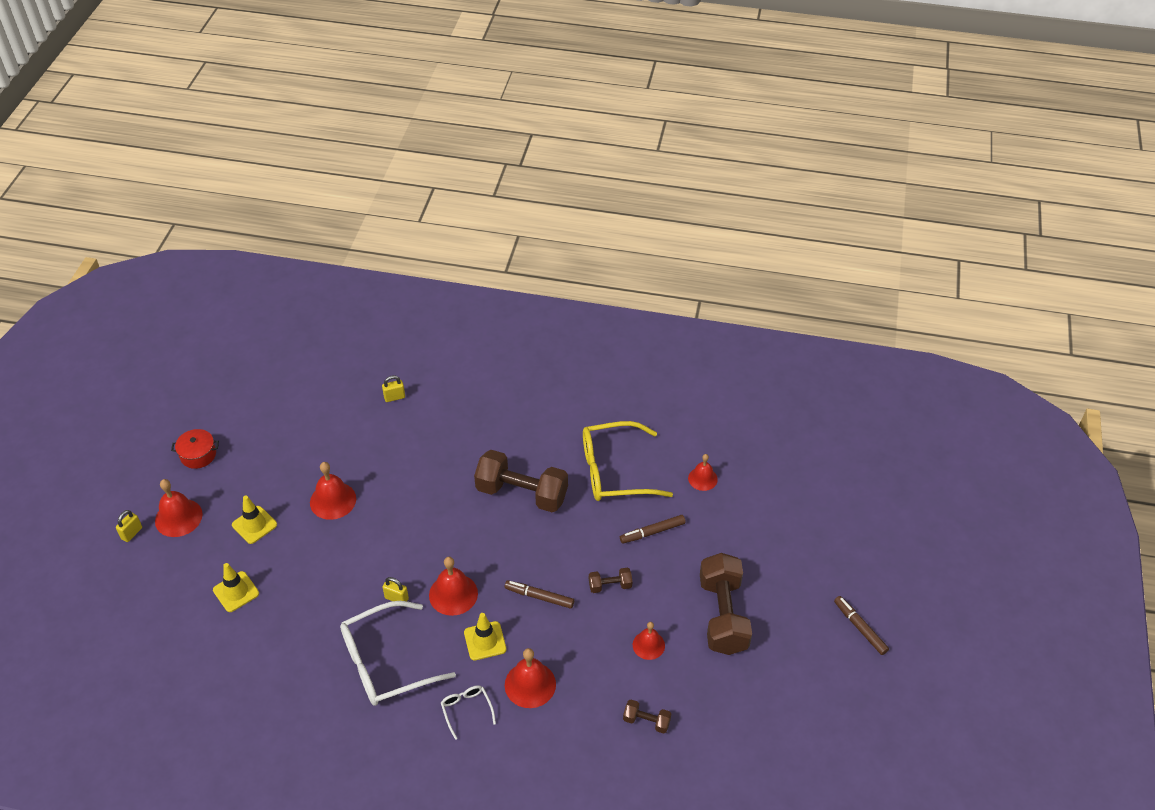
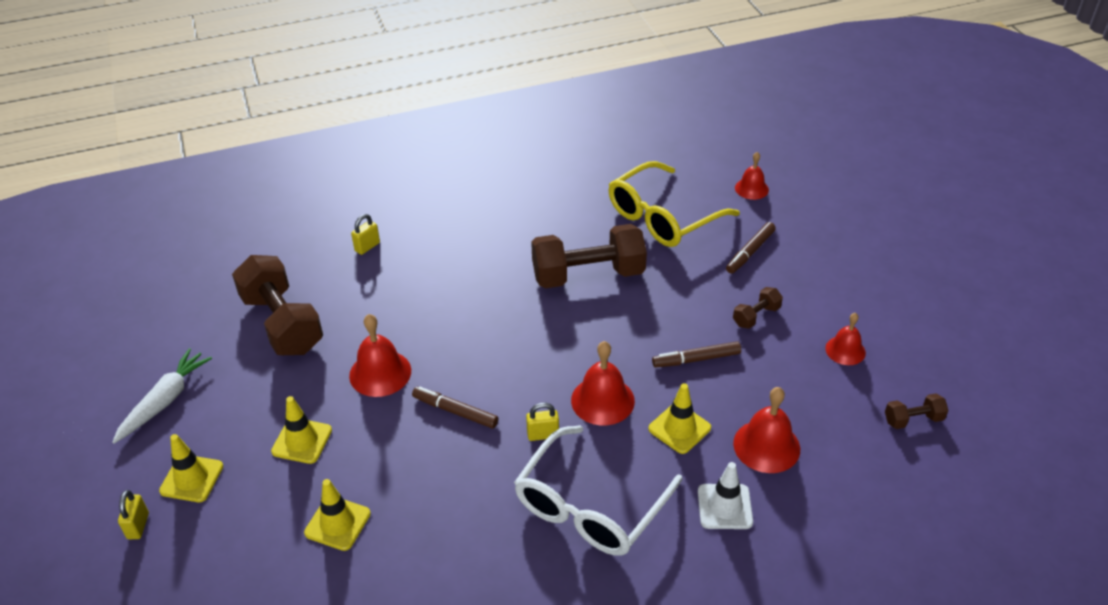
camera: 30 degrees left, 5 degrees down
red bell [155,479,203,537] -> yellow traffic cone [159,434,223,502]
red pot [171,429,219,469] -> white carrot [112,348,212,444]
white glasses [441,685,496,740] -> white traffic cone [698,462,753,529]
brown dumbbell [700,553,752,655] -> brown dumbbell moved to [232,255,323,355]
brown marker [834,596,889,655] -> brown marker moved to [412,387,498,429]

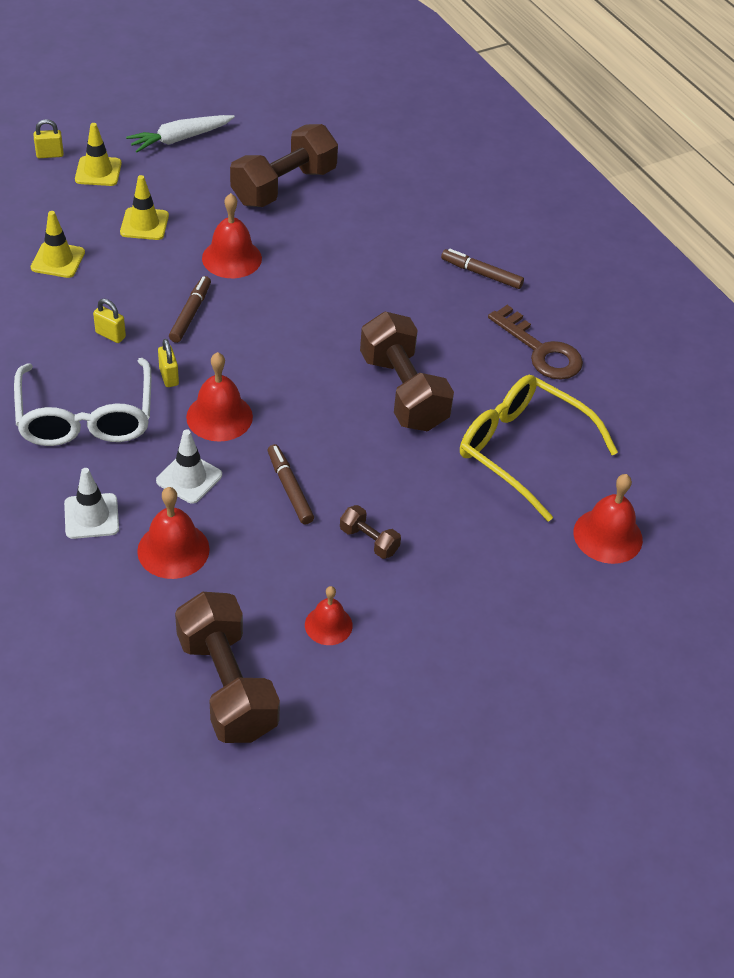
camera: 75 degrees right, 5 degrees up
white carrot [112,348,212,444] -> white carrot turned 135 degrees clockwise [126,115,235,152]
yellow padlock [351,214,380,255] -> yellow padlock moved to [93,299,126,343]
white glasses [514,425,683,556] -> white glasses turned 120 degrees counterclockwise [14,358,151,446]
yellow traffic cone [648,383,711,454] -> white traffic cone [156,429,222,504]
brown marker [726,222,776,274] -> brown marker moved to [441,249,524,289]
red bell [735,152,769,200] -> red bell [574,474,643,564], size x1.55
brown dumbbell [885,393,949,429] -> brown dumbbell [175,592,280,743], size x2.20
none -> brown key [488,305,583,380]

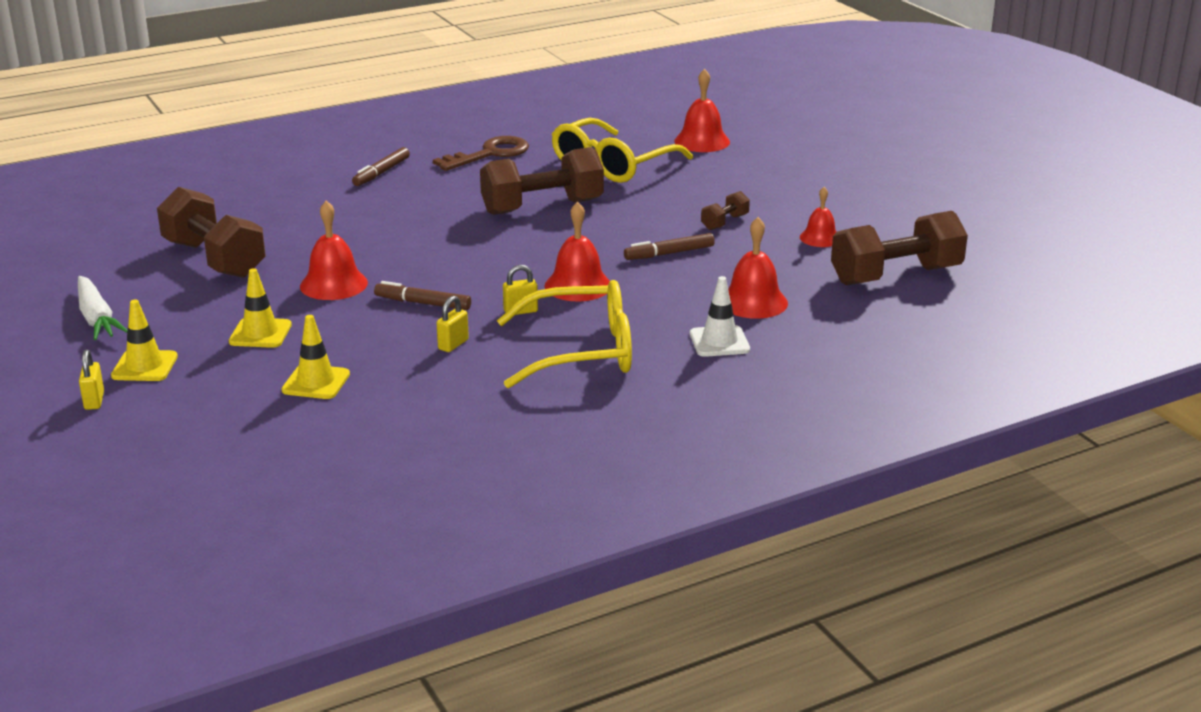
camera: 85 degrees left, 20 degrees down
white glasses [14,358,151,446] -> yellow glasses [497,280,632,389]
white traffic cone [156,429,222,504] -> none

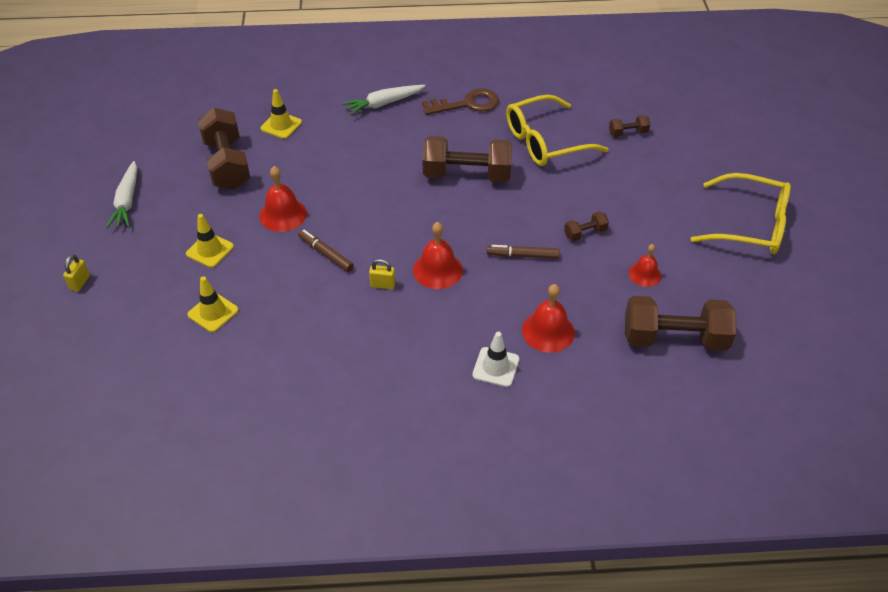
camera: 25 degrees right, 20 degrees up
yellow traffic cone [111,300,178,381] -> yellow traffic cone moved to [261,89,302,139]
brown marker [352,147,410,186] -> white carrot [343,85,425,115]
yellow padlock [437,296,469,352] -> none
yellow glasses [497,280,632,389] -> yellow glasses moved to [691,173,791,254]
red bell [674,69,730,152] -> brown dumbbell [609,115,650,137]

